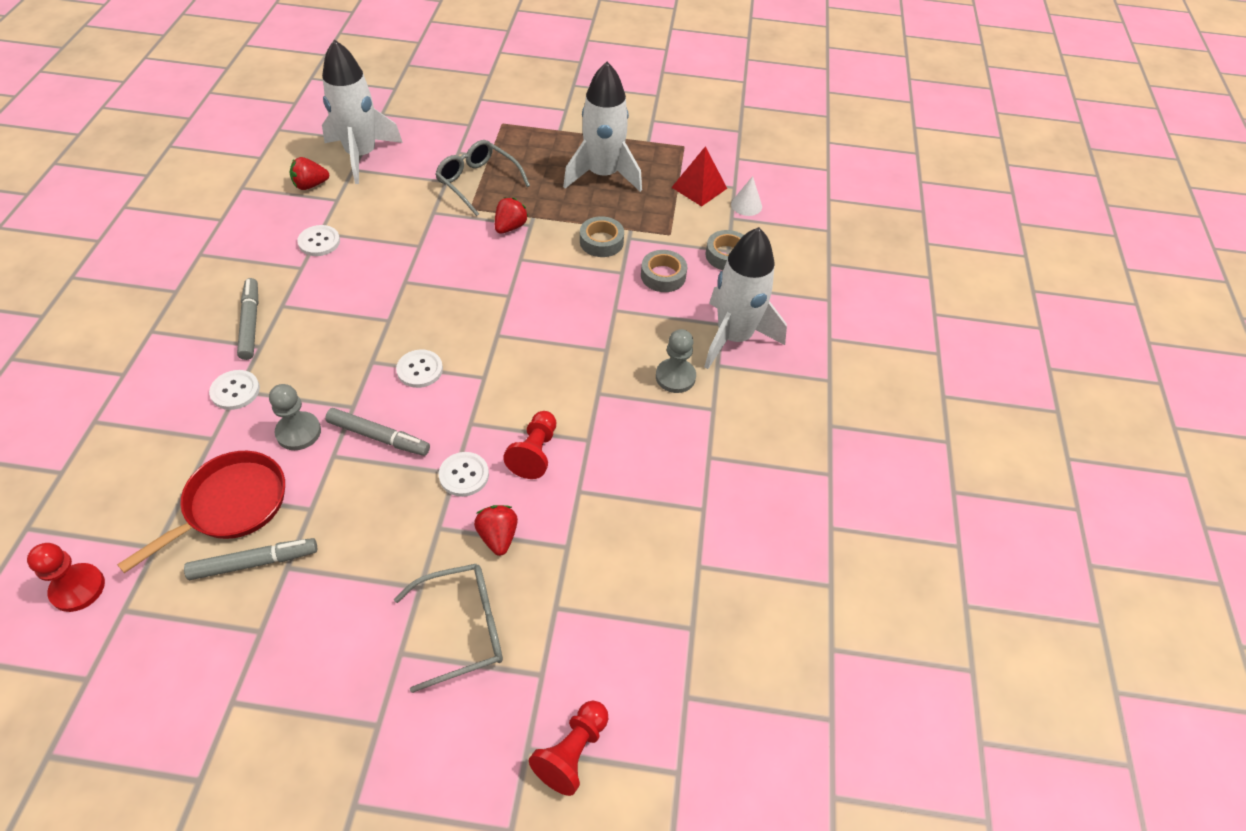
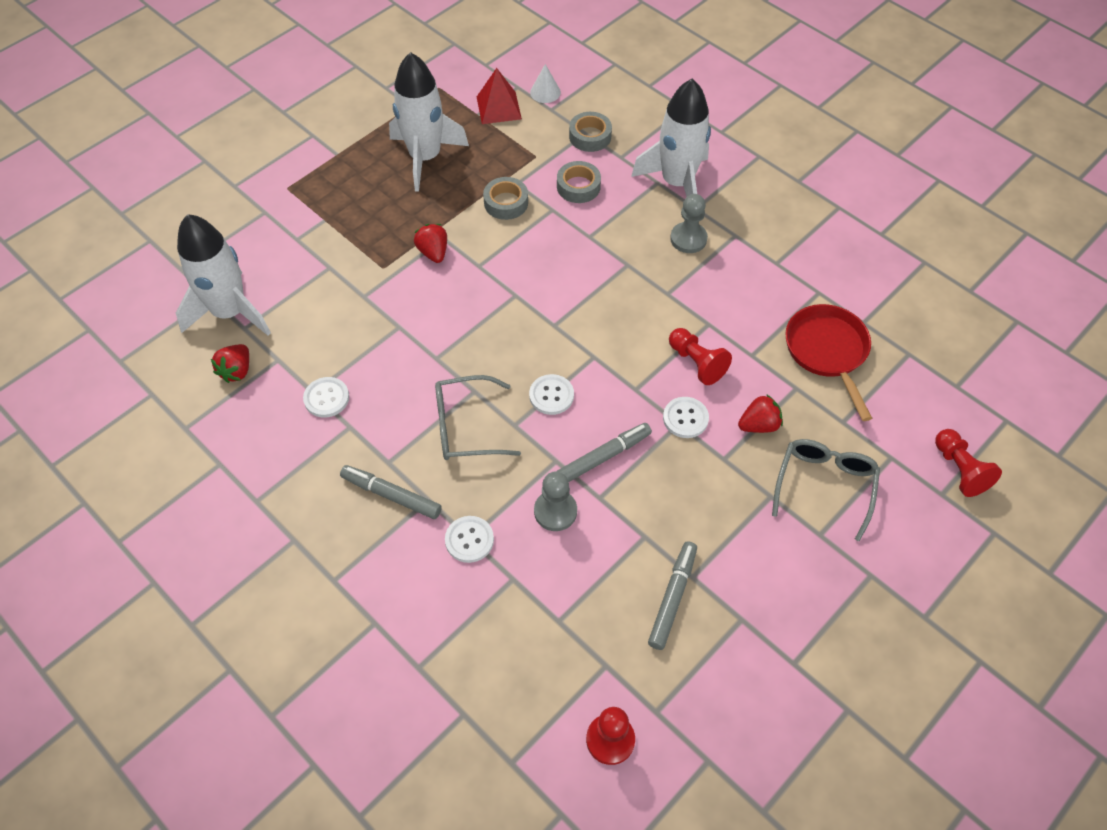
camera: 50 degrees left, 5 degrees up
red pan [117,451,285,573] -> red pan moved to [785,304,872,421]
grey glasses [435,140,530,216] -> grey glasses moved to [435,375,521,460]
red strawberry [474,505,518,556] -> red strawberry turned 135 degrees clockwise [738,394,783,433]

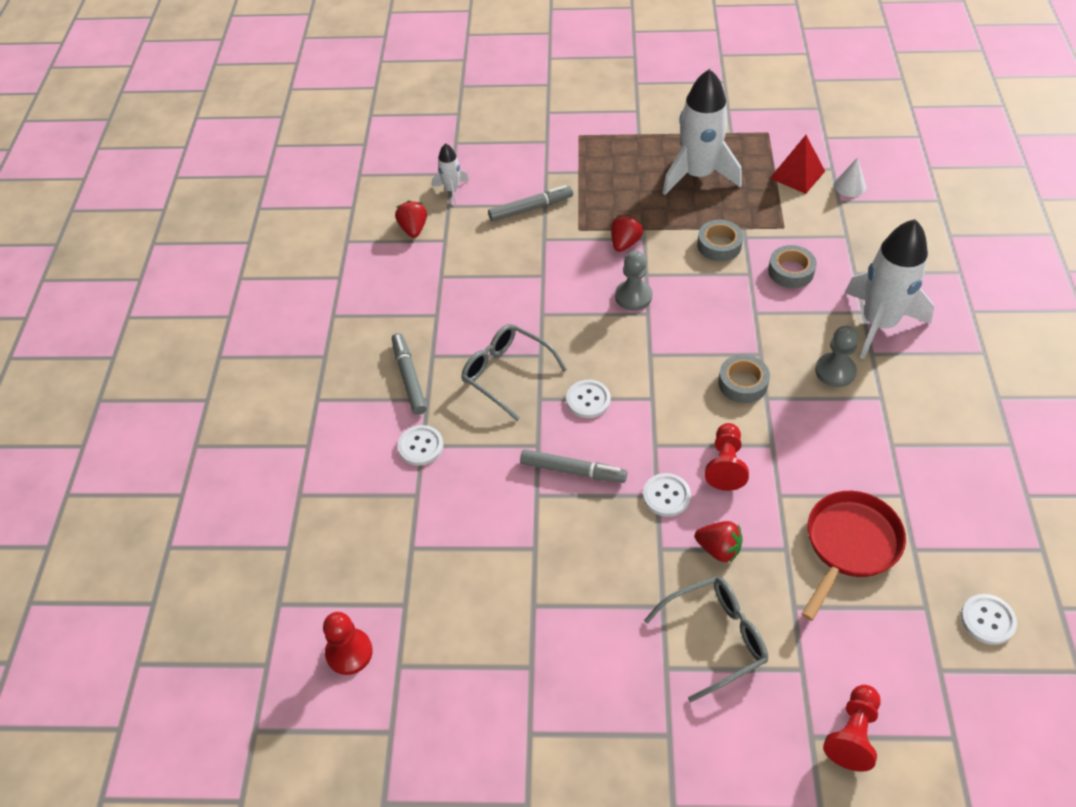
camera: 50 degrees right, 5 degrees down
white rocket [176,214,271,336] -> white rocket [432,143,469,205], size x0.47
red strawberry [211,344,249,383] -> red strawberry turned 105 degrees clockwise [395,200,427,238]
white button [303,377,349,418] -> white button moved to [961,594,1017,645]
grey pawn [534,471,577,531] -> grey pawn moved to [615,251,652,311]
grey tape [569,112,612,152] -> grey tape moved to [718,355,770,403]
grey marker [648,541,697,650] -> grey marker moved to [488,185,573,221]

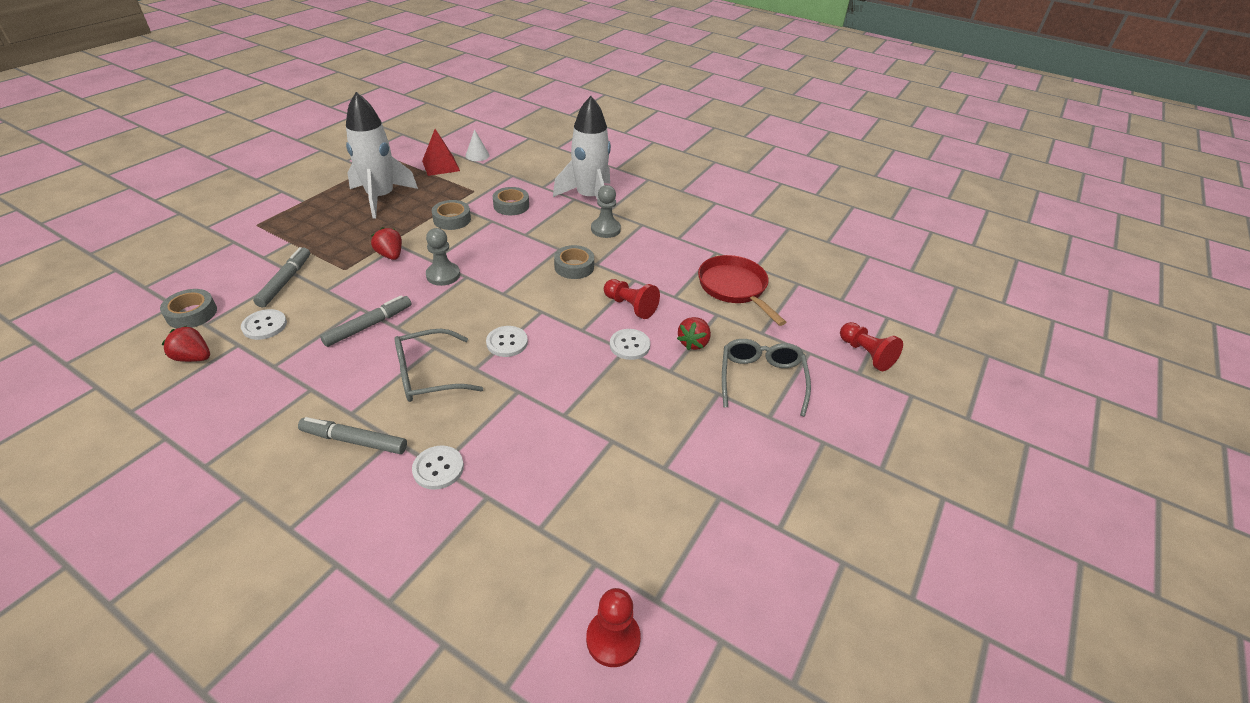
camera: 65 degrees left, 10 degrees down
white rocket [432,143,469,205] -> grey tape [160,289,217,328]
grey marker [520,449,627,483] -> grey marker moved to [320,295,411,347]
red strawberry [695,521,743,563] -> red strawberry turned 150 degrees clockwise [677,317,711,350]
white button [961,594,1017,645] -> white button moved to [241,309,287,340]

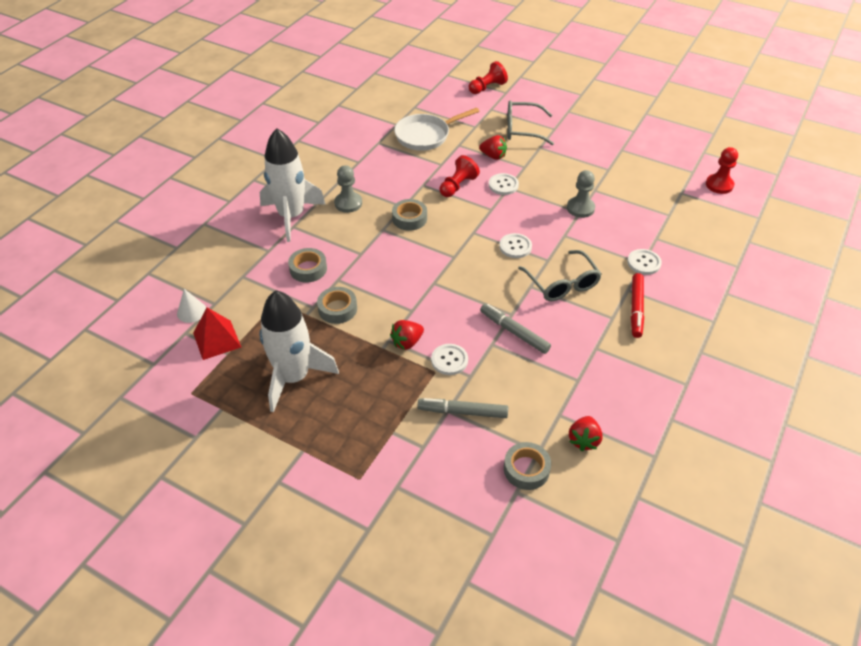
camera: 90 degrees left, 5 degrees up
white button [241,309,287,340] -> white button moved to [431,344,468,375]
grey marker [298,417,407,454] -> red marker [631,273,644,338]
grey pawn [426,228,460,286] -> grey pawn moved to [567,170,595,218]
red pan [698,255,786,326] -> white pan [394,107,480,151]

